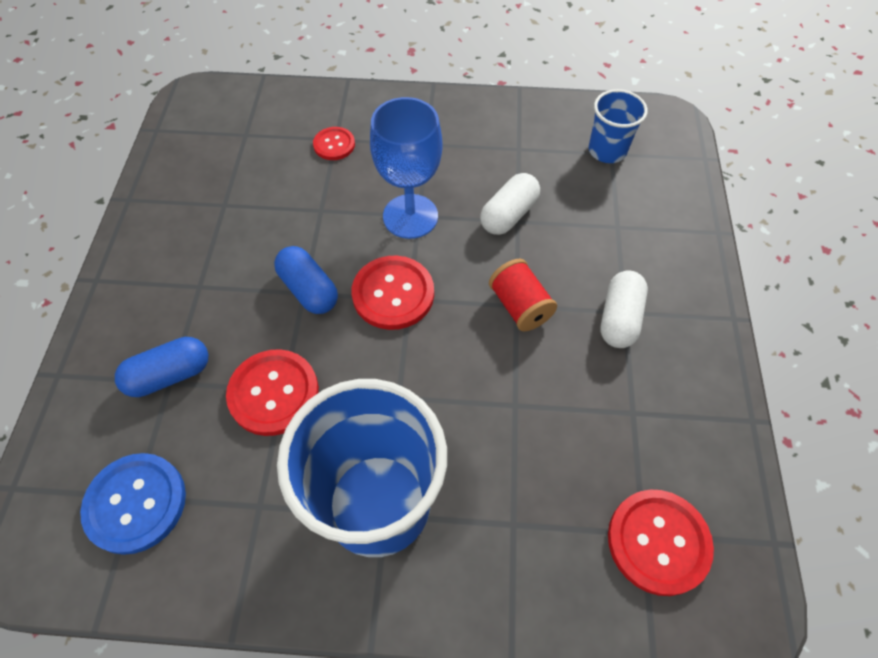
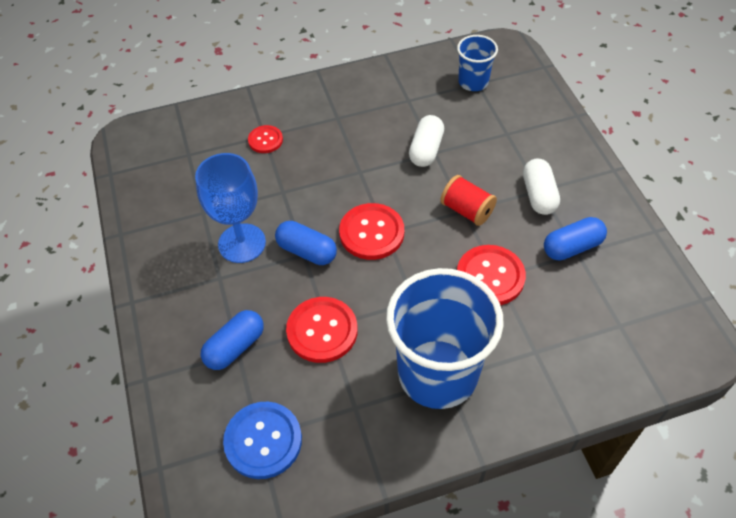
camera: 20 degrees left, 5 degrees down
blue goblet [370,97,442,239] -> blue goblet moved to [195,153,266,263]
red button [608,490,714,596] -> red button moved to [457,245,526,305]
none -> blue capsule [544,217,607,261]

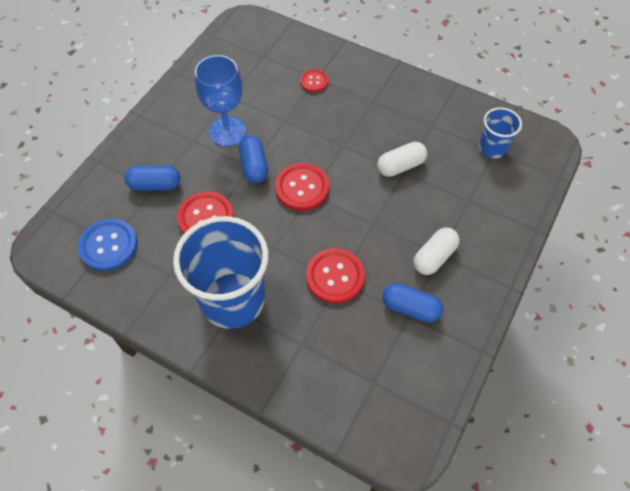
camera: 45 degrees right, 5 degrees up
red spool [440,175,497,226] -> none

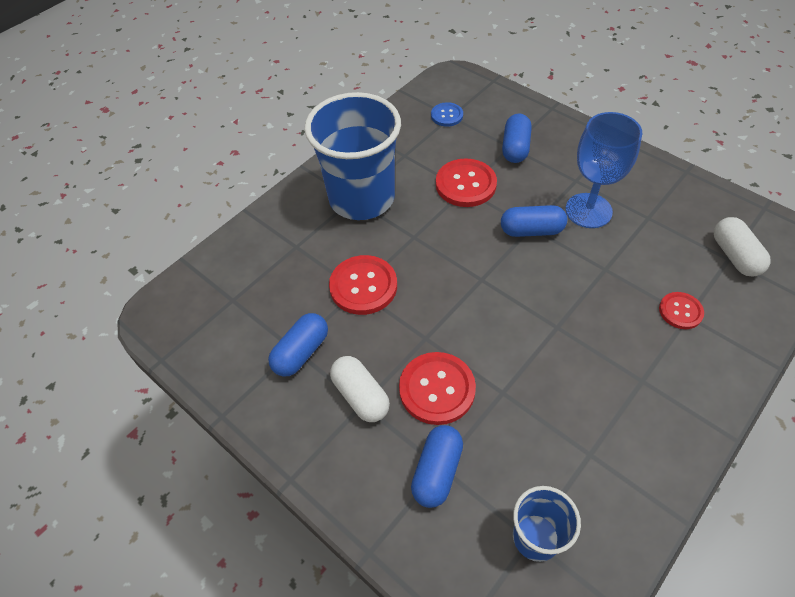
camera: 105 degrees right, 5 degrees down
blue button [78,218,137,271] -> blue button [431,102,463,127], size x0.58
red button [275,163,329,211] -> red button moved to [399,352,476,425]
white capsule [377,142,427,177] -> white capsule moved to [714,217,771,277]
none -> blue capsule [411,425,463,508]

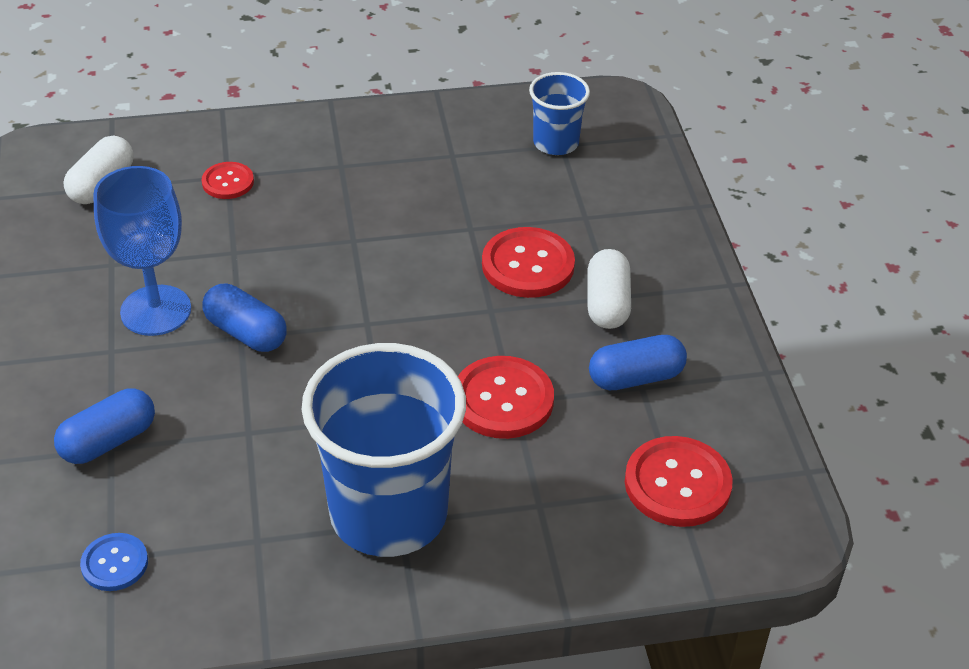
camera: 145 degrees left, 10 degrees down
blue capsule [411,425,463,508] -> none
red button [436,158,497,207] -> red button moved to [625,436,733,527]

